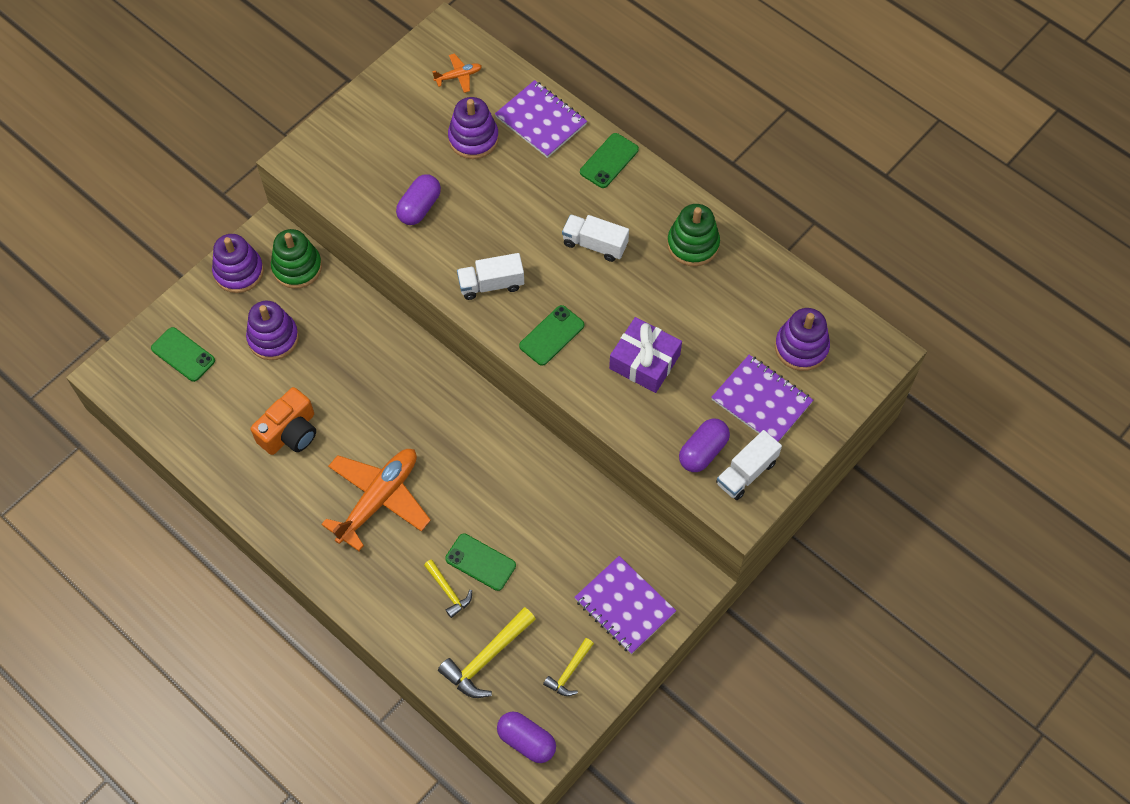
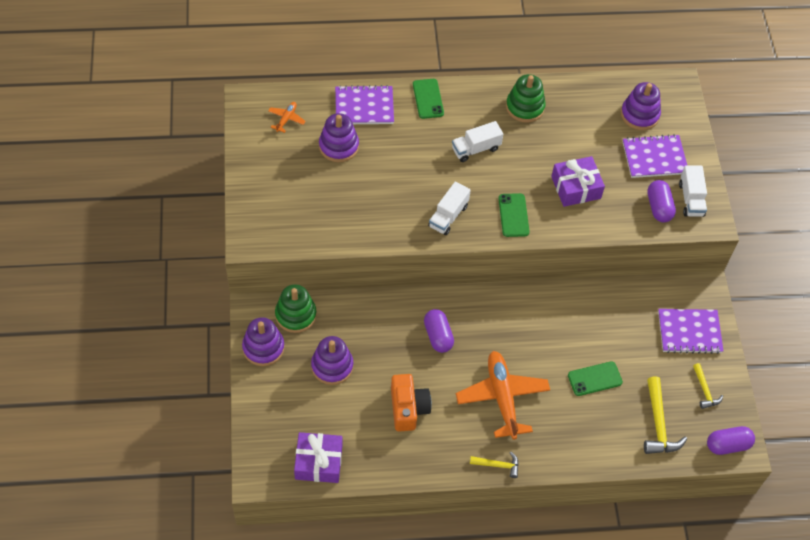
camera: 50 degrees left, 5 degrees down
green phone [151,327,215,382] -> none
purple capsule [396,174,441,225] -> purple capsule moved to [424,309,454,353]
yellow hammer [424,559,472,618] -> yellow hammer moved to [470,452,519,478]
none -> purple gift [294,432,342,483]

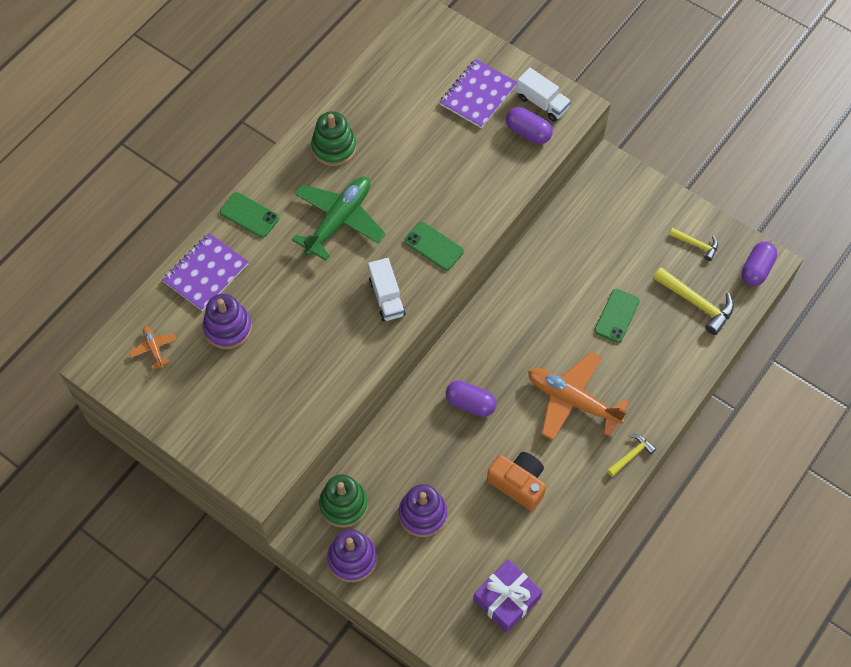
camera: 45 degrees left, 5 degrees up
white truck [452,121,503,162] -> green plane [292,177,386,261]
purple gift [551,156,605,207] -> none
purple stacking toy [621,82,661,130] -> none
purple notebook [658,309,724,354] -> none

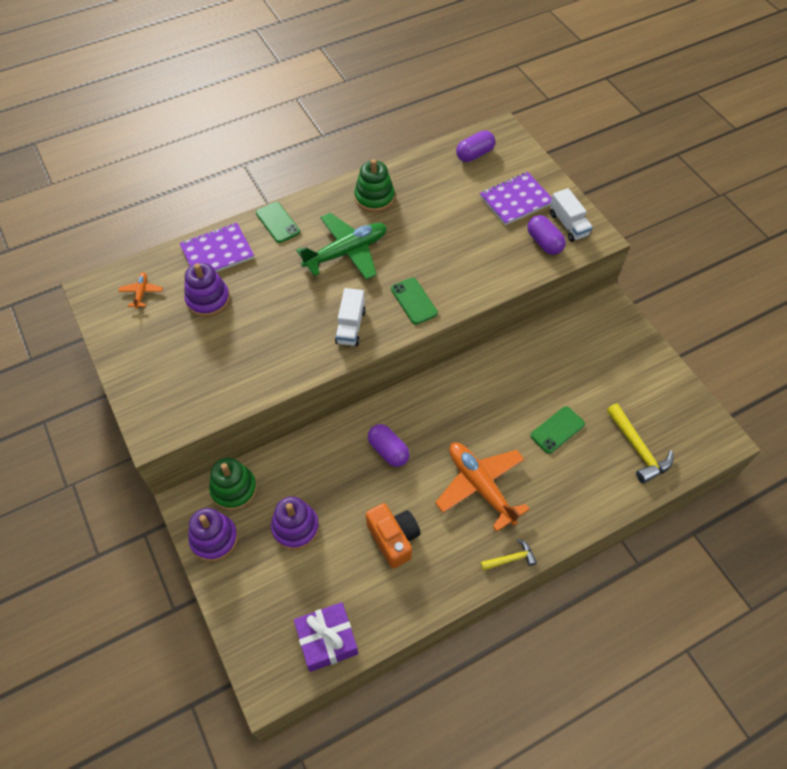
camera: 25 degrees right, 5 degrees down
yellow hammer [669,228,718,261] -> none
purple capsule [741,241,777,286] -> purple capsule moved to [456,130,495,162]

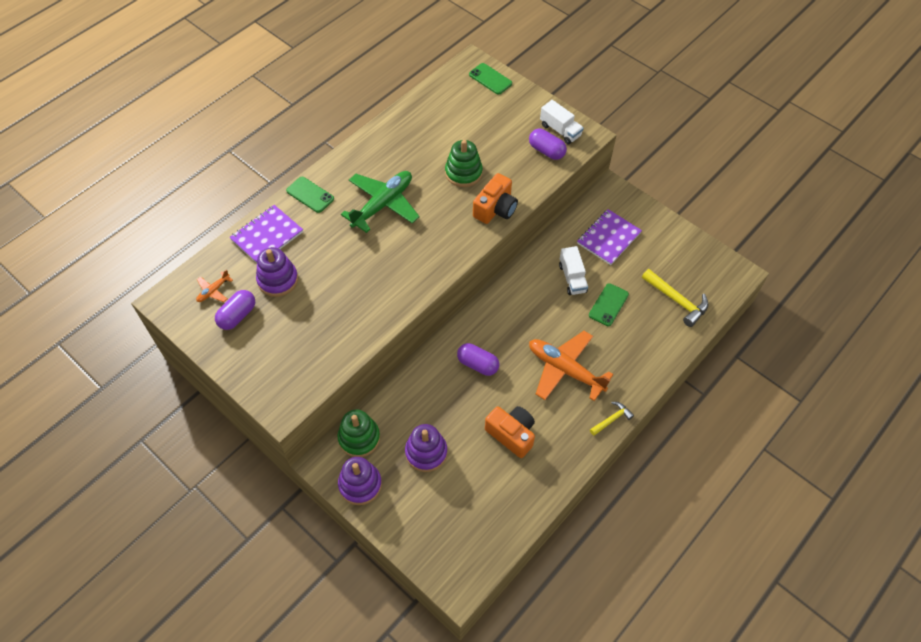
camera: 20 degrees left, 0 degrees up
orange plane [119,272,163,309] -> orange plane turned 120 degrees counterclockwise [196,269,233,302]
purple gift [294,602,358,672] -> none
white truck [335,288,366,346] -> white truck moved to [559,246,588,295]
green stacking toy [354,159,395,212] -> green stacking toy moved to [445,140,483,187]
green phone [391,278,438,325] -> green phone moved to [469,63,512,95]
purple capsule [456,130,495,162] -> purple capsule moved to [215,290,255,330]
purple notebook [480,172,552,225] -> purple notebook moved to [577,209,642,265]
none -> orange camera [473,173,518,224]

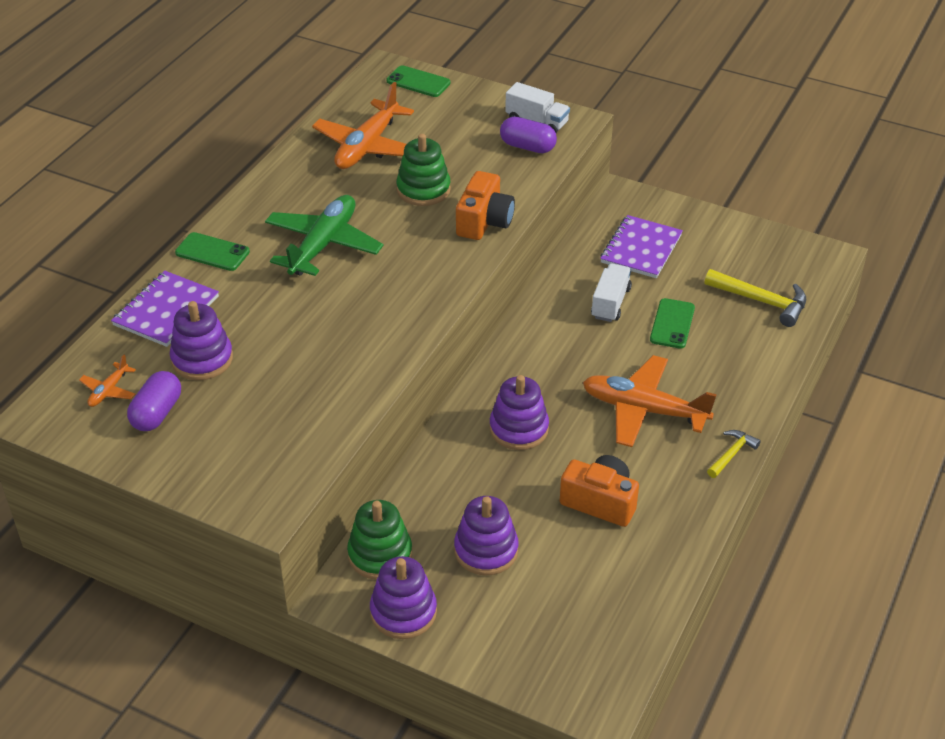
camera: 15 degrees left, 15 degrees down
purple capsule [457,343,499,376] -> purple stacking toy [489,375,549,450]
white truck [559,246,588,295] -> white truck turned 135 degrees counterclockwise [591,263,632,322]
none -> orange plane [312,82,414,169]

